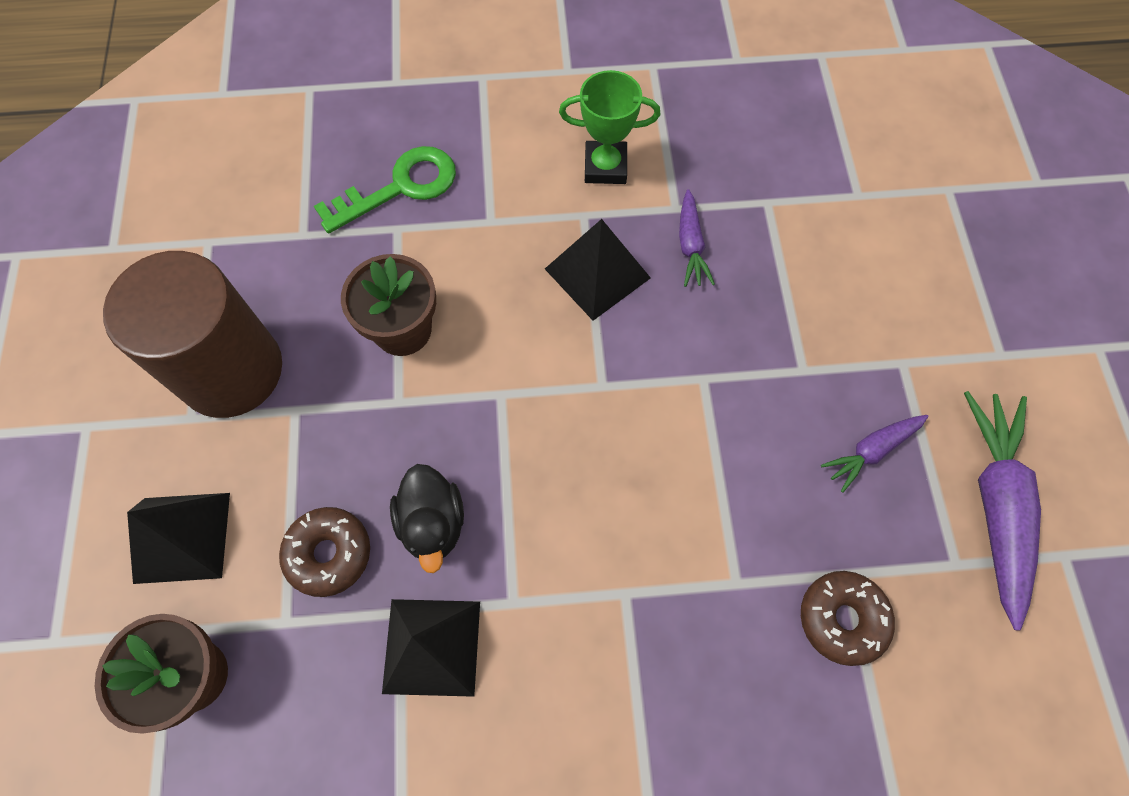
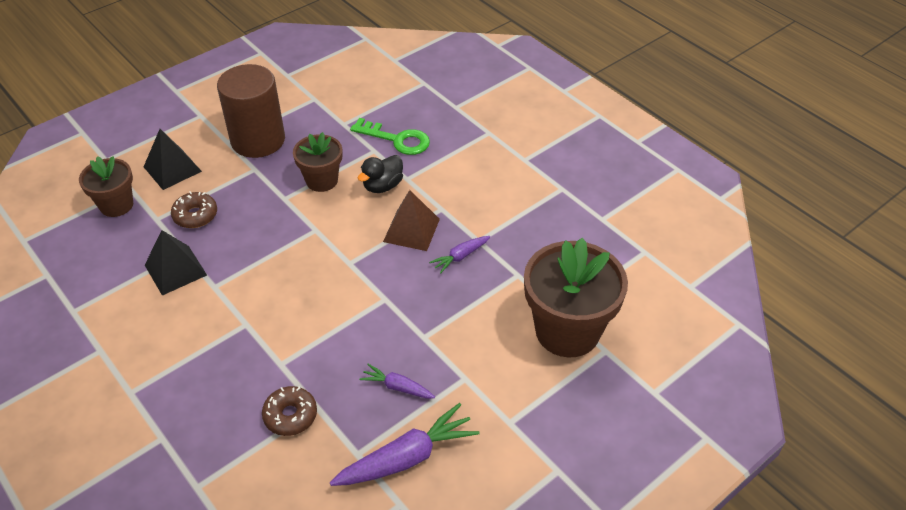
camera: 55 degrees right, 20 degrees down
black duck [390,464,464,573] -> black duck moved to [357,155,403,193]
black pyramid [545,219,651,321] -> brown pyramid [383,190,440,251]
green trophy [559,70,660,184] -> none
none -> brown flower pot [524,237,628,357]

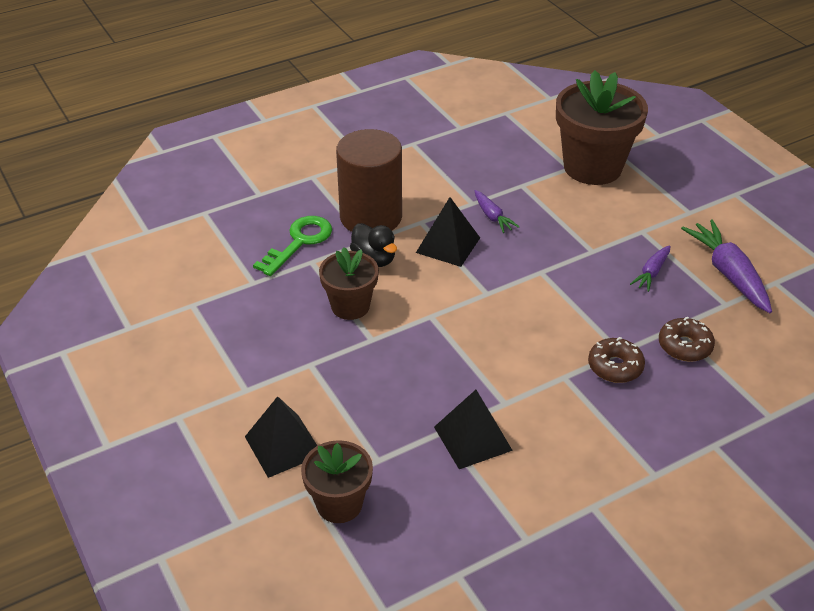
camera: 80 degrees left, 5 degrees down
brown donut [171,191,217,228] -> brown donut moved to [588,337,645,383]
brown cylinder [217,64,285,158] -> brown cylinder moved to [336,129,402,232]
brown pyramid [383,190,440,251] -> black pyramid [416,197,480,267]

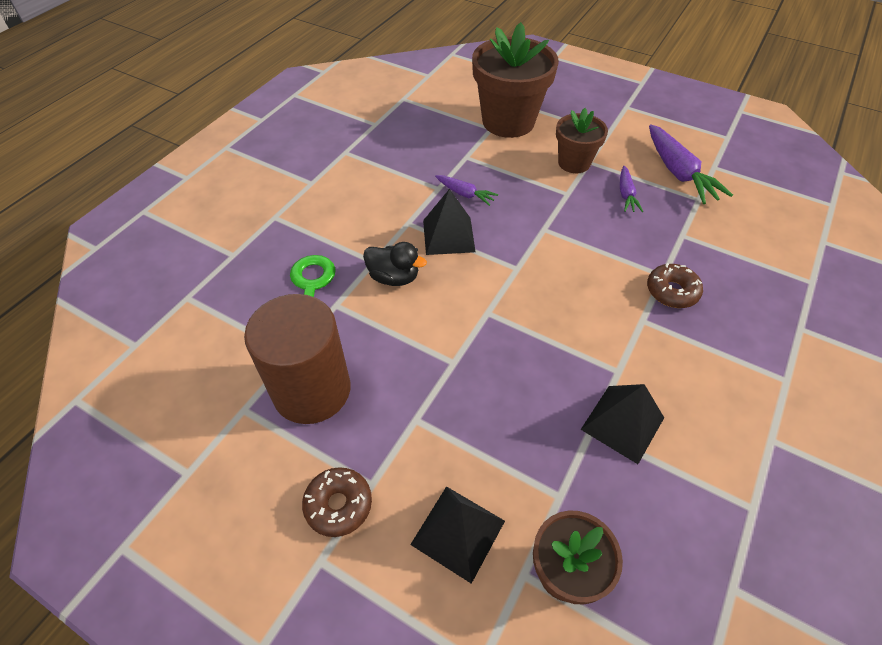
camera: 30 degrees left, 10 degrees up
brown flower pot [319,247,379,320] -> brown flower pot moved to [556,108,608,173]
brown cylinder [336,129,402,232] -> brown cylinder moved to [244,294,351,424]
brown donut [659,317,715,362] -> brown donut moved to [302,467,372,537]
purple carrot [681,220,772,313] -> purple carrot turned 150 degrees counterclockwise [649,124,733,204]

